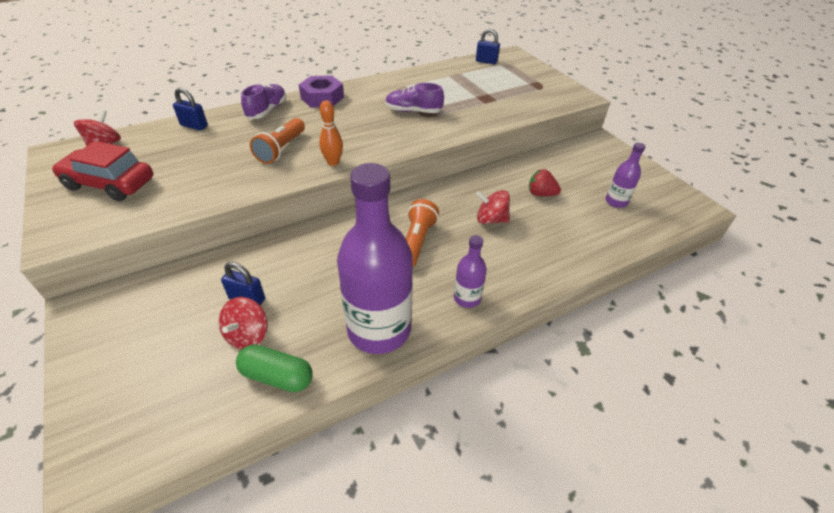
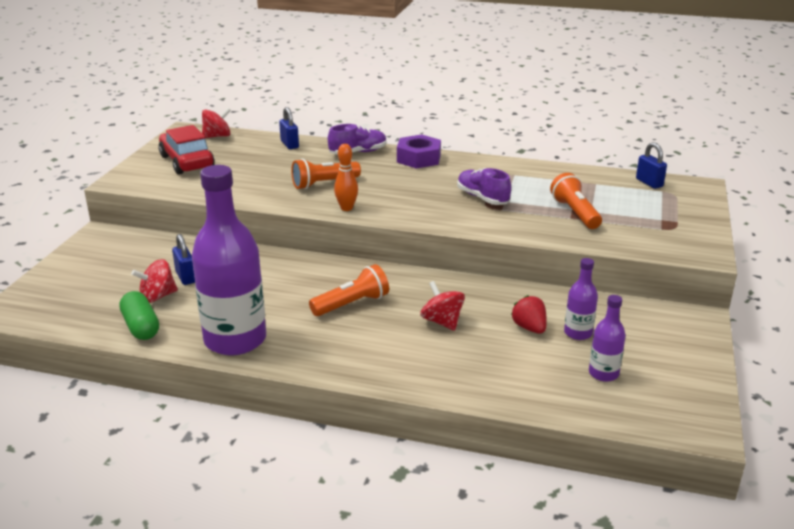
camera: 45 degrees right, 15 degrees down
purple bottle [454,235,487,308] -> purple bottle moved to [564,258,598,340]
none -> orange flashlight [550,173,602,229]

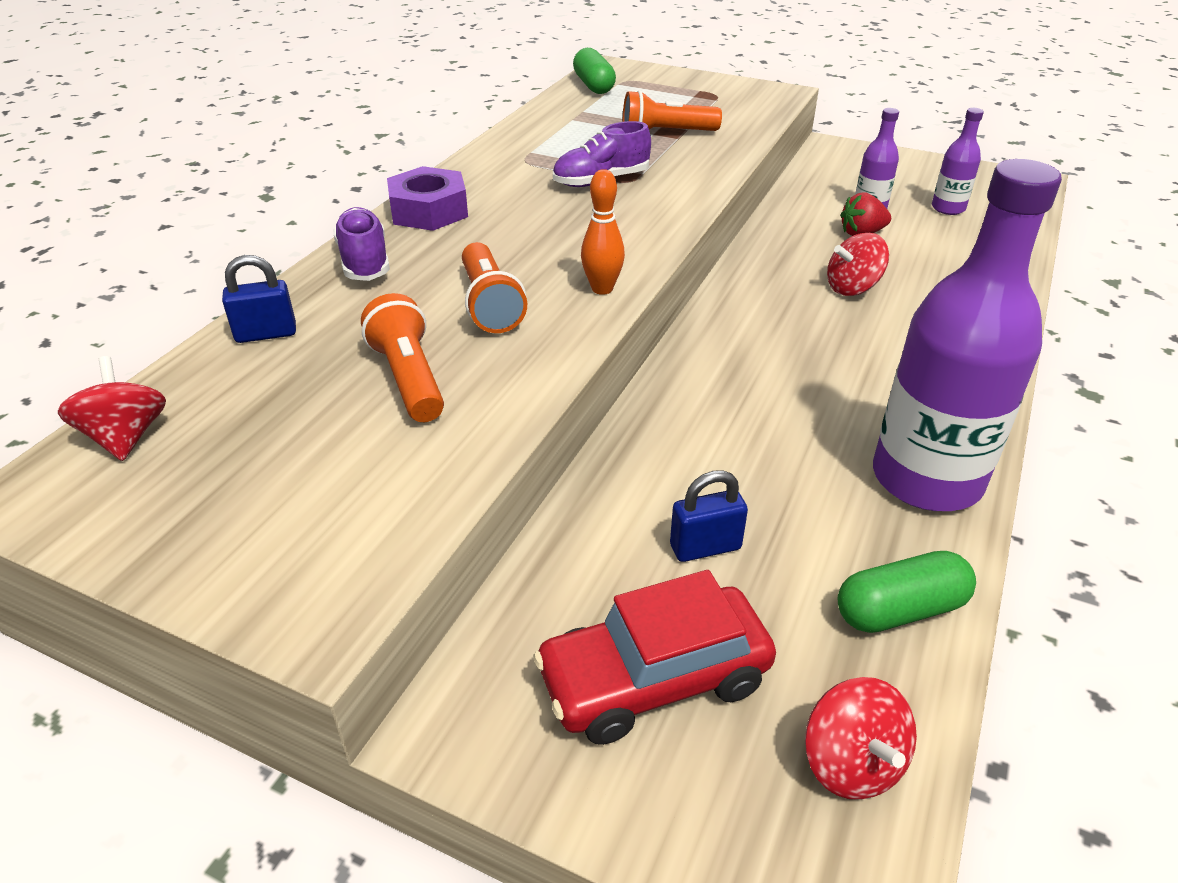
camera: 80 degrees left, 10 degrees up
red spinning top [131,259,178,303] -> red spinning top moved to [805,677,917,800]
red car [159,125,215,175] -> red car moved to [533,570,776,745]
orange flashlight [309,264,389,316] -> orange flashlight moved to [361,293,444,422]
blue padlock [636,142,667,189] -> green capsule [573,48,616,94]

